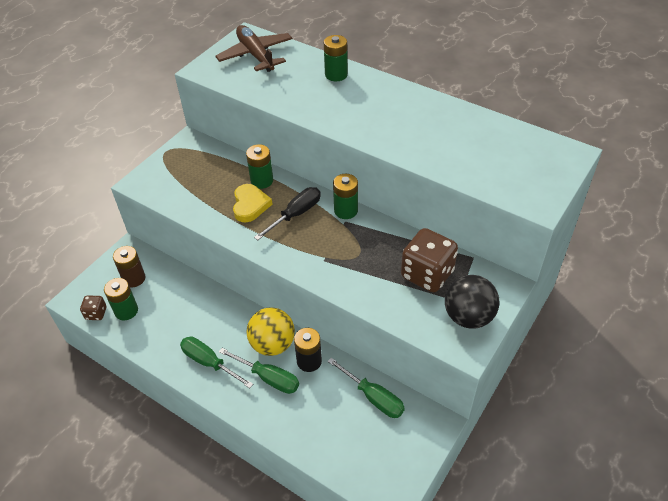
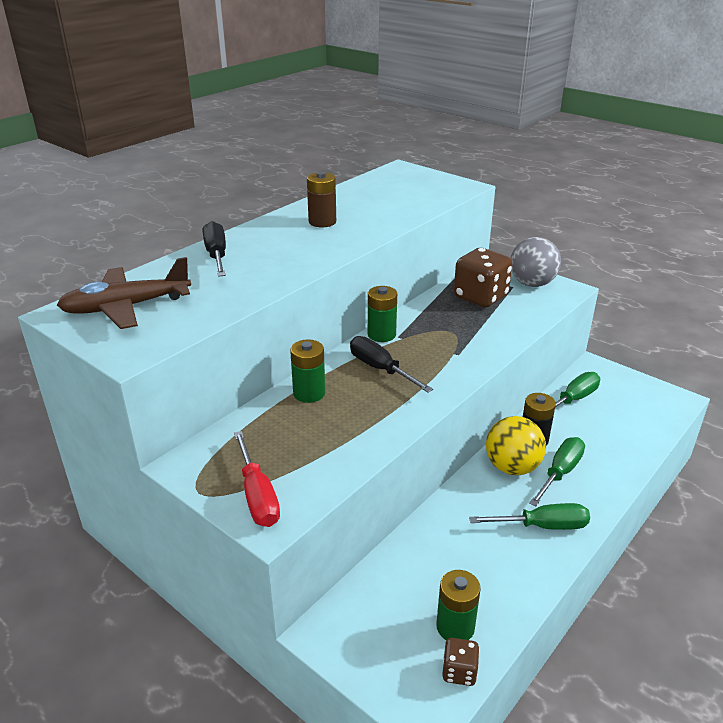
camera: 85 degrees left, 15 degrees down
brown battery [113,246,145,287] -> brown battery moved to [307,172,336,227]
green screwdriver [180,337,253,388] -> green screwdriver turned 135 degrees counterclockwise [469,503,590,530]
yellow heart [233,184,272,222] -> none
green battery [324,35,348,81] -> black screwdriver [203,221,226,277]
black ball [445,275,500,329] -> grey ball [511,237,561,287]
none -> red screwdriver [234,431,280,527]

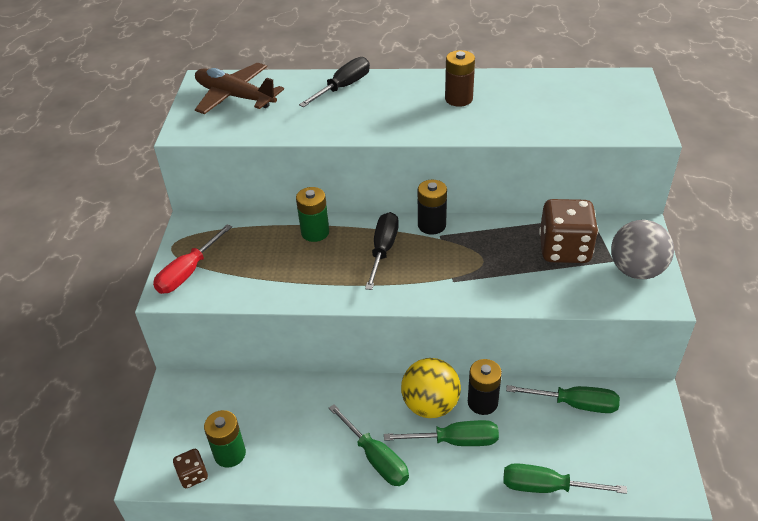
camera: 55 degrees right, 10 degrees up
green battery [368,286,397,342] -> black battery [418,180,447,235]
none -> green screwdriver [503,463,627,494]

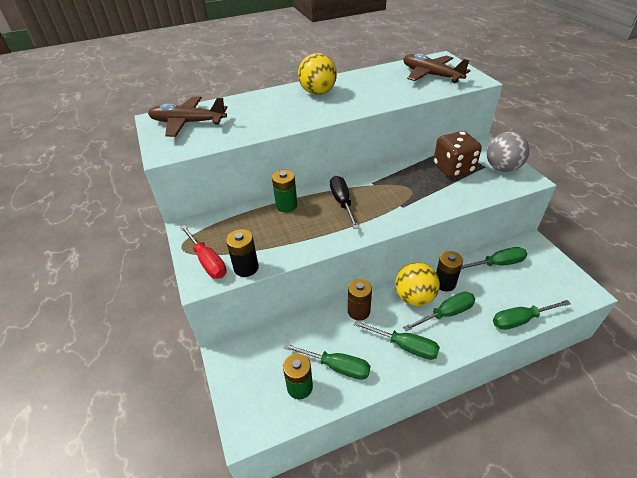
camera: 25 degrees left, 0 degrees up
red screwdriver [153,224,232,294] -> red screwdriver turned 45 degrees counterclockwise [180,225,227,279]
brown dice [173,449,208,488] -> none
black screwdriver [299,57,370,107] -> none
black battery [418,180,447,235] -> black battery moved to [226,229,259,277]
brown battery [445,50,475,107] -> brown battery moved to [348,279,372,321]
none -> green screwdriver [284,343,371,380]
none -> yellow ball [298,53,337,95]
none -> brown plane [403,53,471,83]

